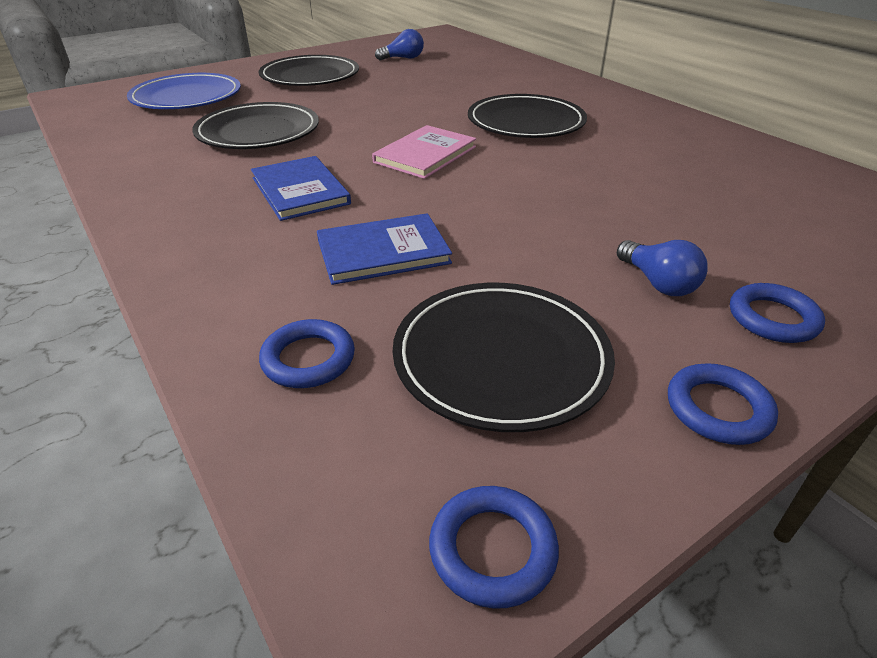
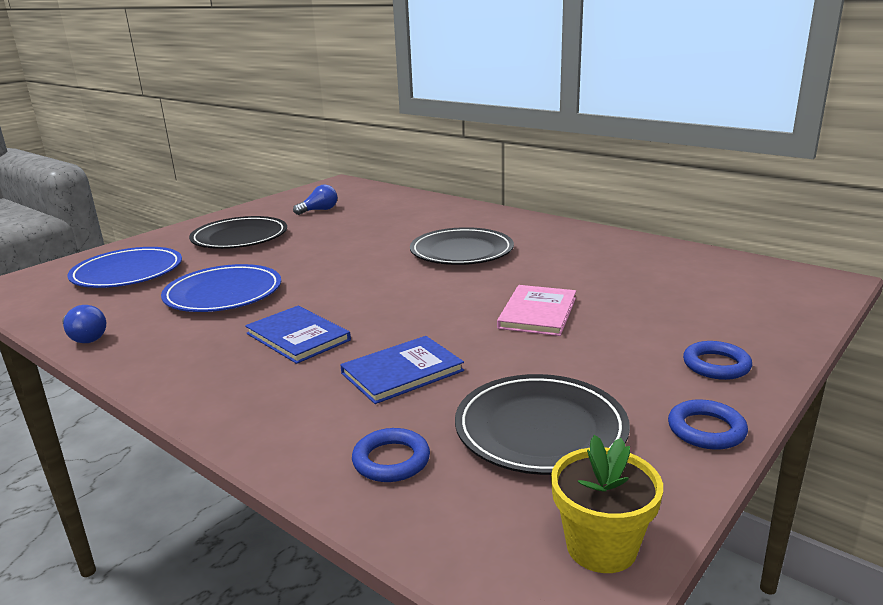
camera: 15 degrees left, 15 degrees down
black plate [192,102,319,149] -> blue plate [161,264,281,312]
pink book [372,125,476,179] -> pink book moved to [497,285,576,336]
blue ring [429,486,559,609] -> yellow flower pot [551,435,663,573]
blue light bulb [617,240,708,296] -> blue light bulb moved to [62,305,106,343]

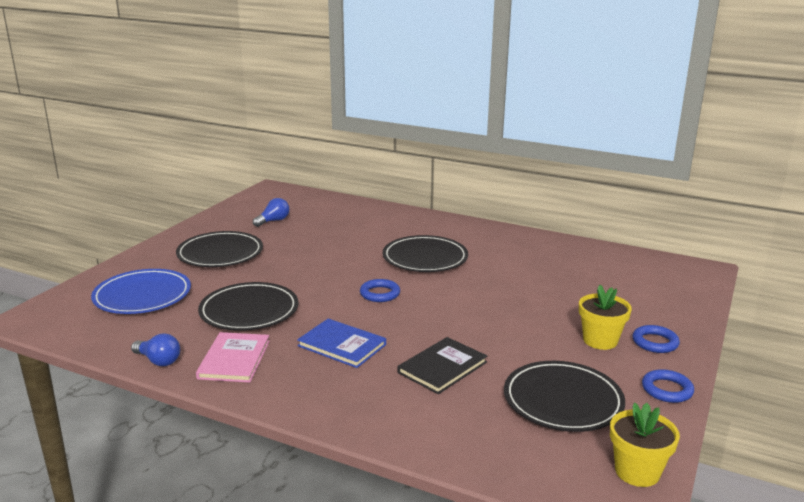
camera: 15 degrees left, 0 degrees up
blue plate [161,264,281,312] -> black plate [198,282,299,331]
blue book [340,336,464,404] -> black book [397,337,487,394]
blue ring [352,428,430,482] -> blue ring moved to [360,279,400,302]
pink book [497,285,576,336] -> pink book moved to [196,332,270,383]
none -> yellow flower pot [579,285,632,350]

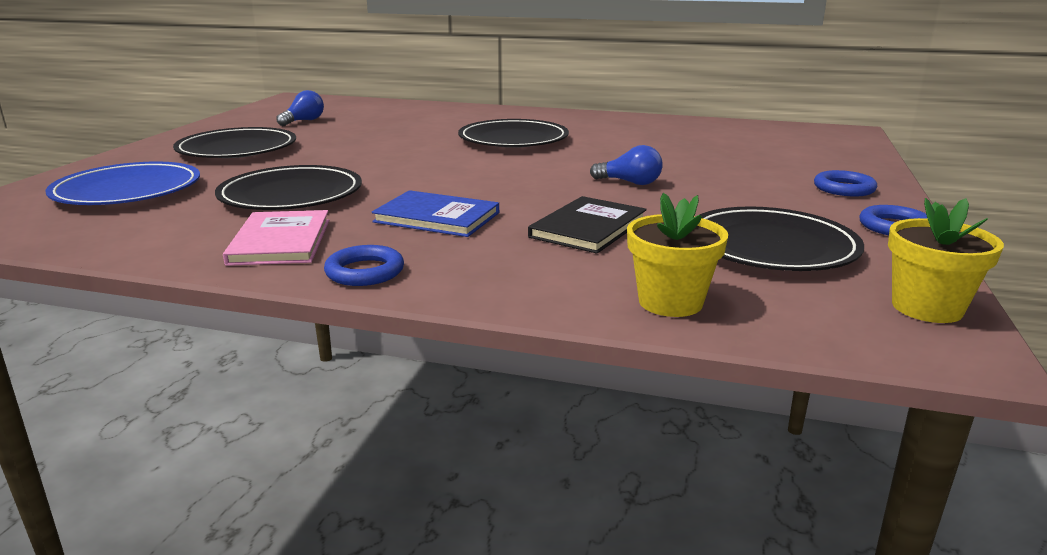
camera: 10 degrees left, 0 degrees up
blue light bulb [131,333,180,366] -> blue light bulb moved to [590,145,663,185]
blue ring [360,279,400,302] -> blue ring moved to [324,245,404,286]
yellow flower pot [579,285,632,350] -> yellow flower pot moved to [627,193,728,317]

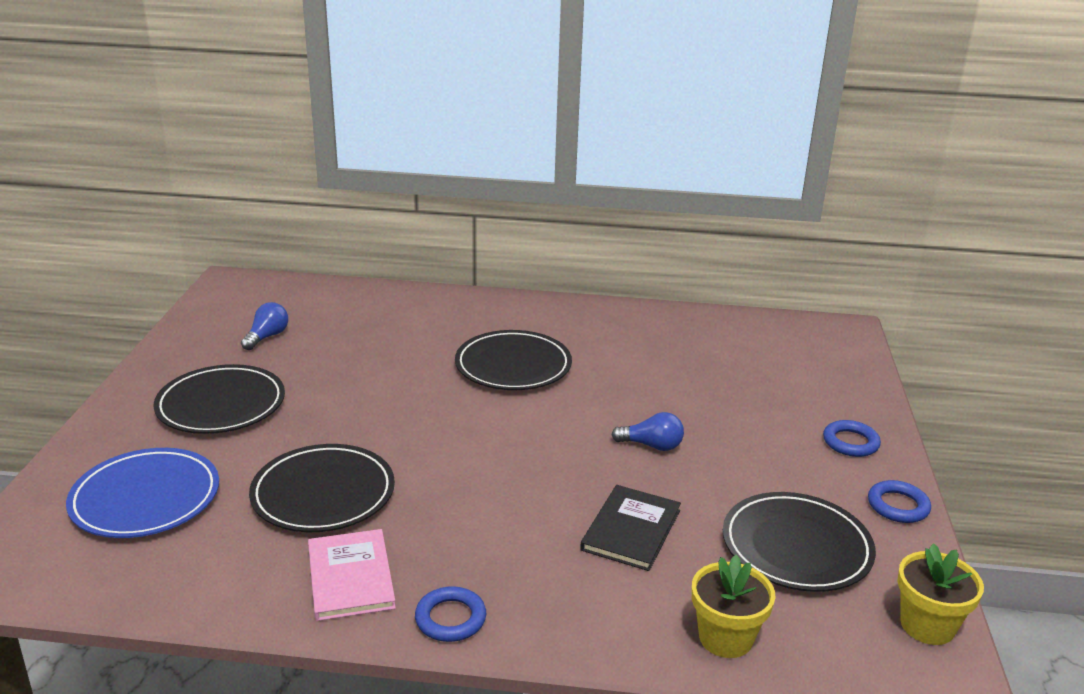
camera: 10 degrees left, 5 degrees up
blue book [372,190,499,237] -> none

